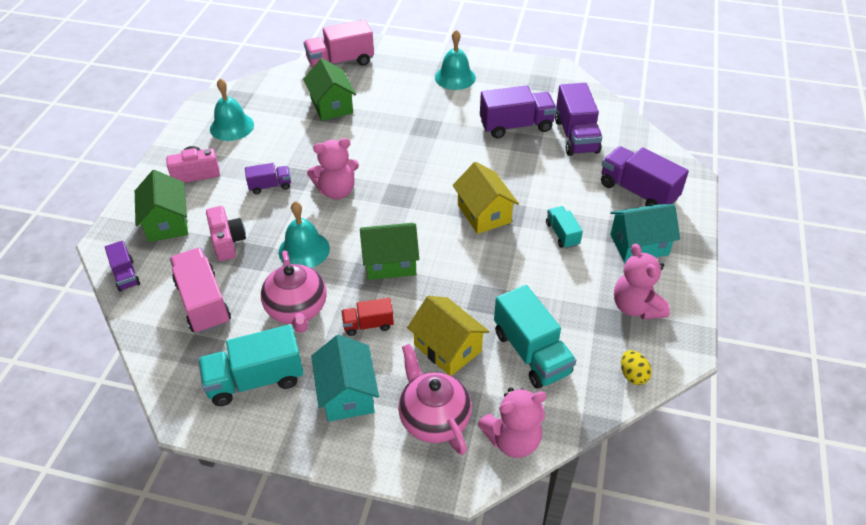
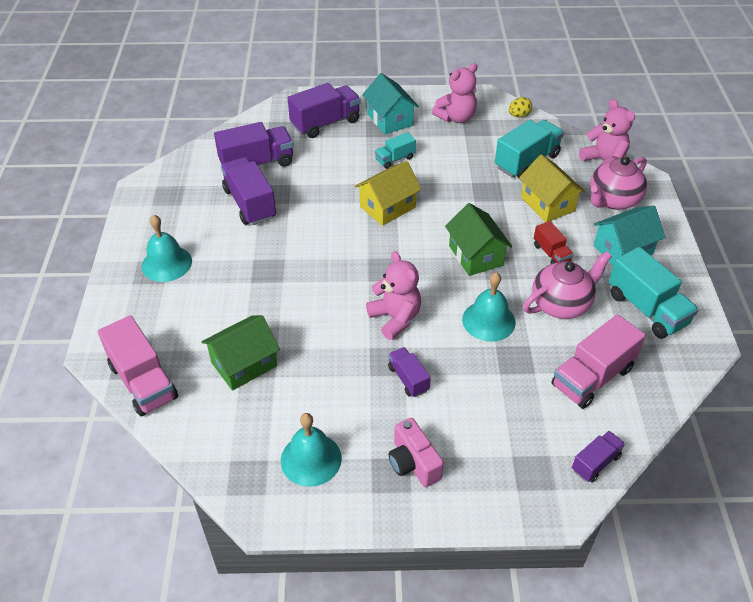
camera: 105 degrees left, 0 degrees up
green house [135,170,188,242] -> none
pink camera [206,206,246,261] -> none
yellow house [407,296,489,376] -> yellow house turned 60 degrees counterclockwise [519,154,585,222]
purple truck [601,146,689,206] -> purple truck turned 150 degrees counterclockwise [288,83,361,138]

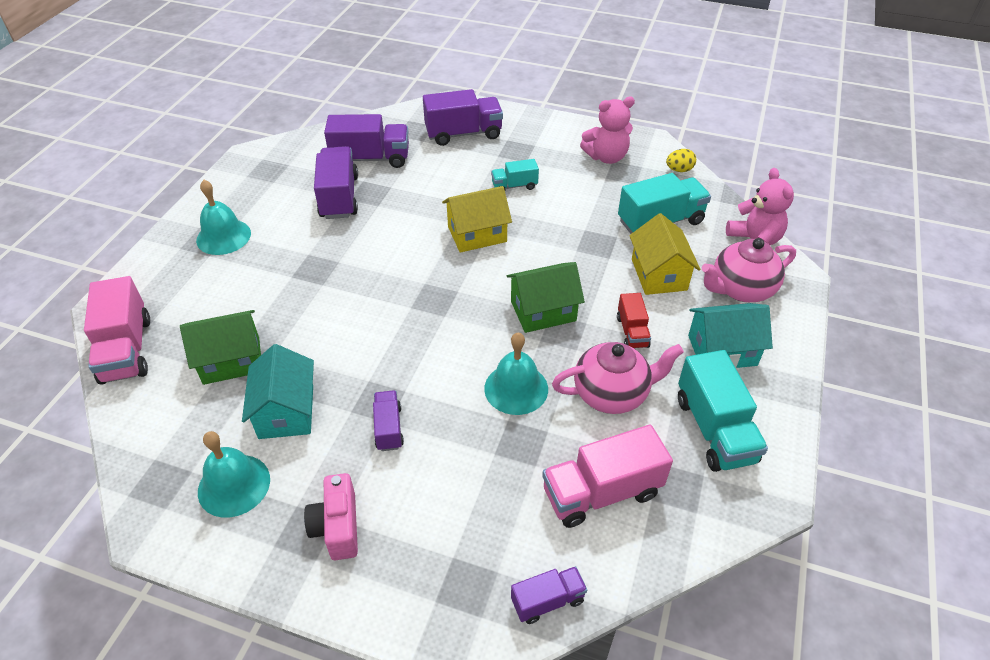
camera: 20 degrees right, 0 degrees up
turquoise house [362,73,419,134] -> turquoise house moved to [242,344,314,439]
pink teddy bear [366,251,421,340] -> none
green house [445,203,512,276] -> green house turned 75 degrees clockwise [507,262,585,333]

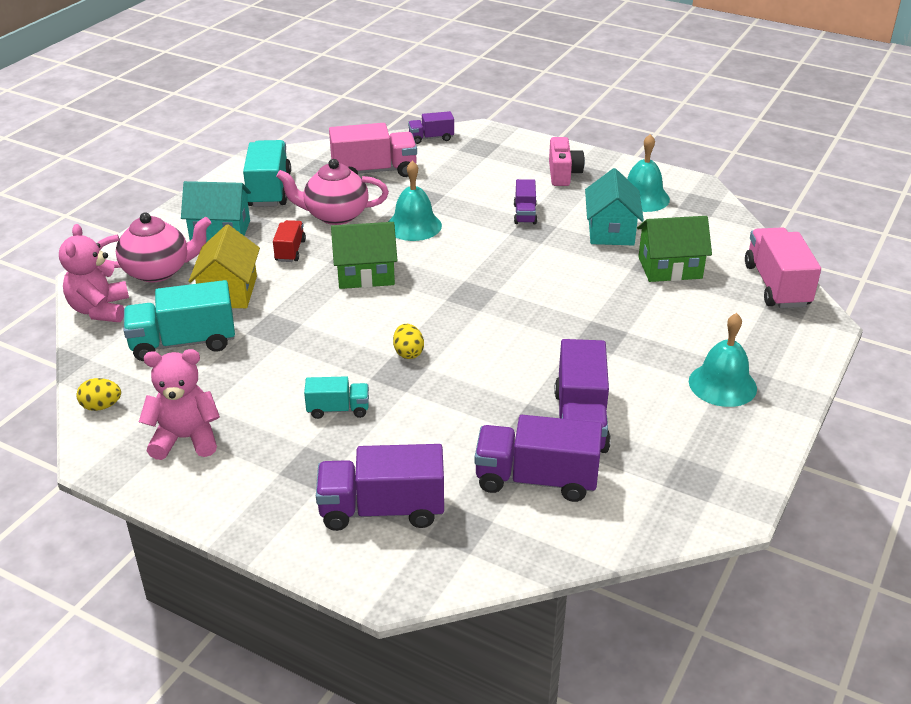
camera: 170 degrees left, 10 degrees down
yellow house [442,186,512,253] -> yellow egg [393,324,424,359]

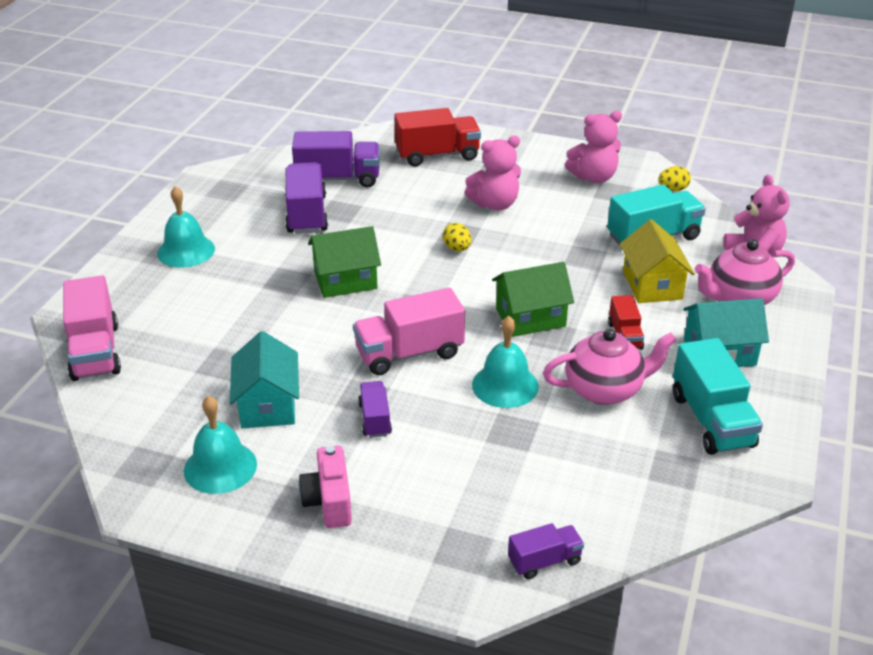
camera: 170 degrees right, 0 degrees up
turquoise truck [304,376,369,419] -> pink teddy bear [465,136,521,210]
purple truck [316,444,444,531] -> red truck [394,108,481,167]
pink truck [329,123,417,177] -> pink truck moved to [353,288,465,375]
green house [637,216,712,282] -> green house moved to [308,226,381,298]

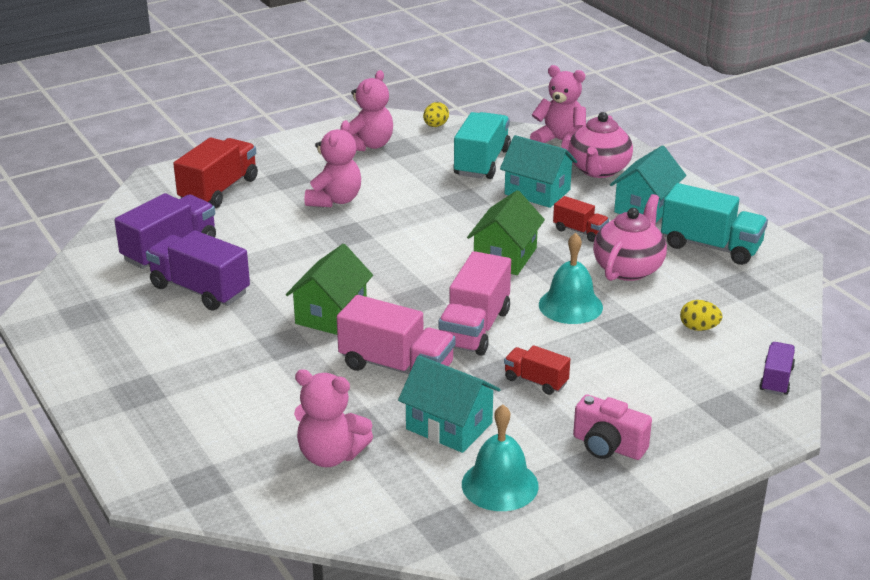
camera: 50 degrees left, 5 degrees down
pink truck [63,275,121,381] -> pink truck moved to [337,295,456,374]
turquoise bell [157,186,215,268] -> none
purple truck [358,381,392,438] -> red truck [504,345,570,395]
yellow egg [443,223,471,251] -> yellow egg moved to [680,300,722,331]
yellow house [620,219,695,303] -> turquoise house [500,135,577,208]
none -> pink teddy bear [294,369,373,467]

